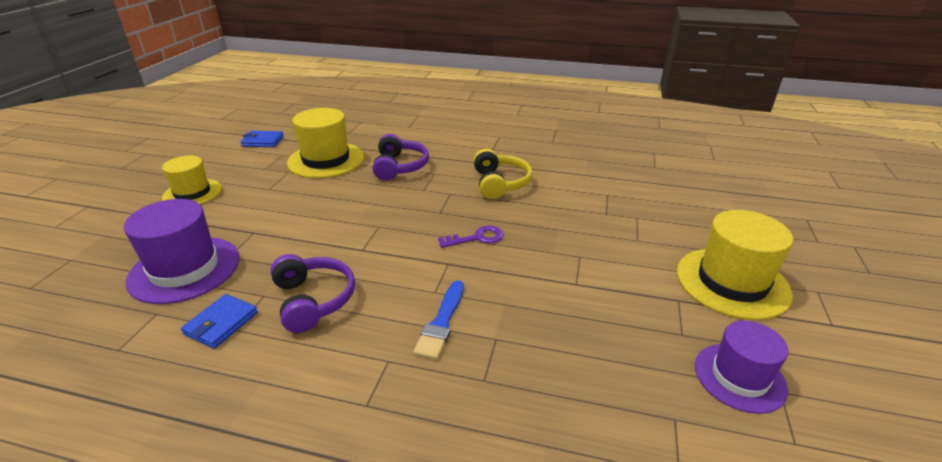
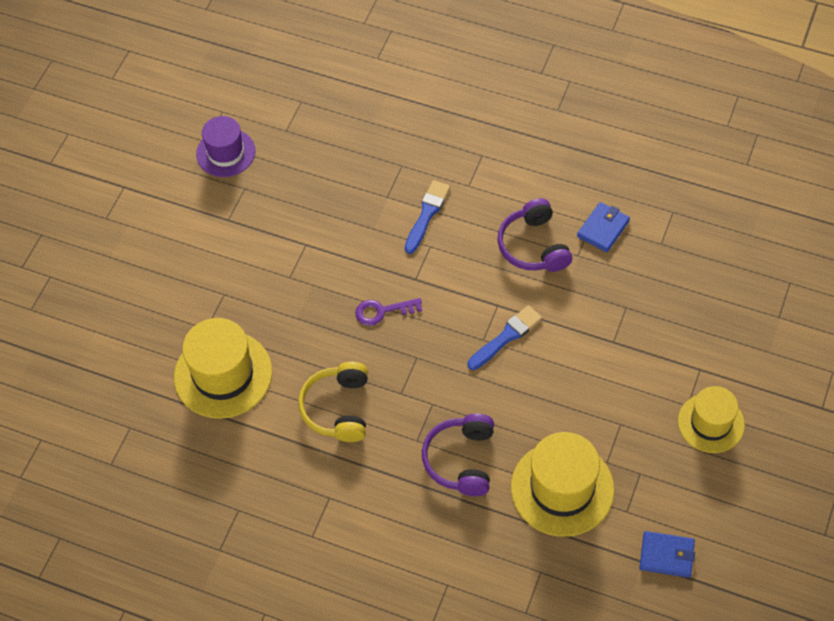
camera: 170 degrees left, 25 degrees up
purple hat [124,199,240,304] -> none
yellow hat [677,210,793,320] -> yellow hat moved to [174,318,272,419]
none -> blue brush [467,305,542,370]

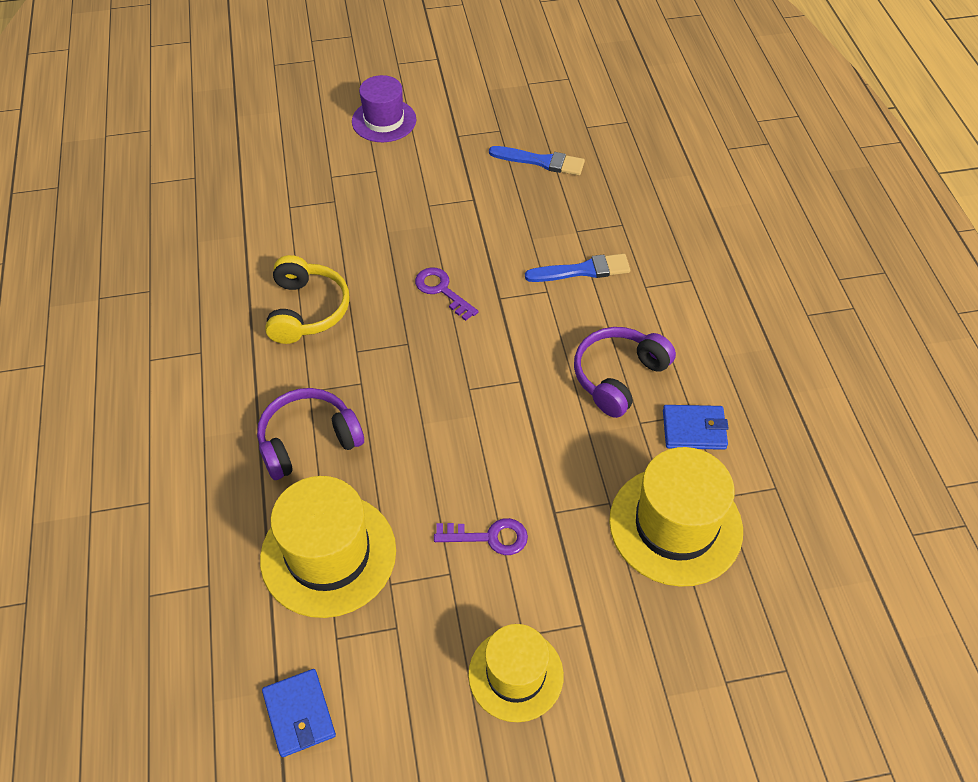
camera: 55 degrees right, 5 degrees down
yellow hat [174,318,272,419] -> yellow hat moved to [609,447,743,587]
purple hat [196,116,256,177] -> purple hat moved to [352,75,416,142]
yellow headphones [298,362,368,442] -> yellow headphones turned 120 degrees clockwise [265,255,350,344]
blue brush [467,305,542,370] -> blue brush moved to [489,146,585,175]
none -> purple key [434,518,528,555]

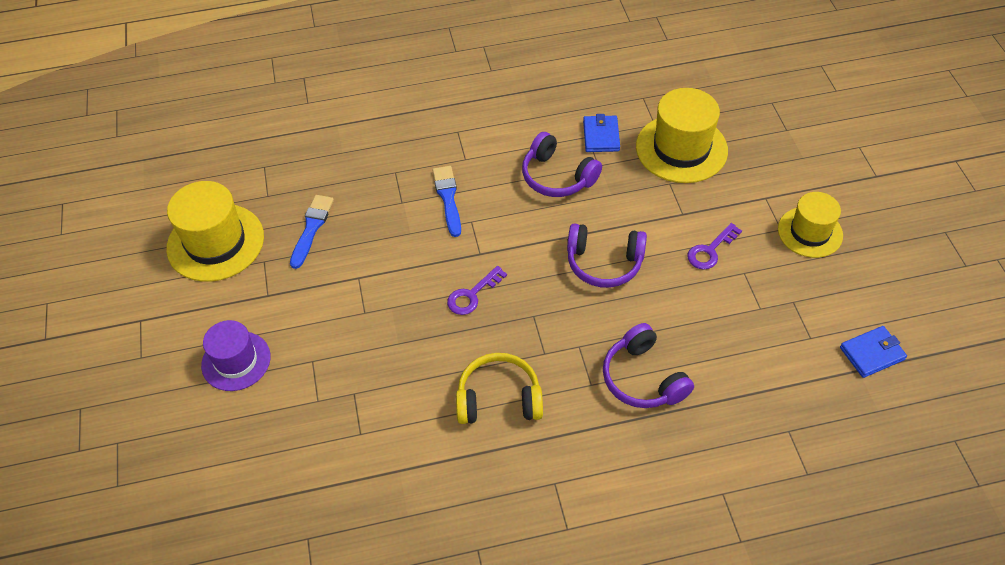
camera: 90 degrees left, 0 degrees up
yellow hat [260,476,396,618] -> yellow hat moved to [166,181,264,282]
purple key [434,518,528,555] -> purple key turned 135 degrees counterclockwise [687,223,742,270]
none -> purple headphones [567,223,647,288]

